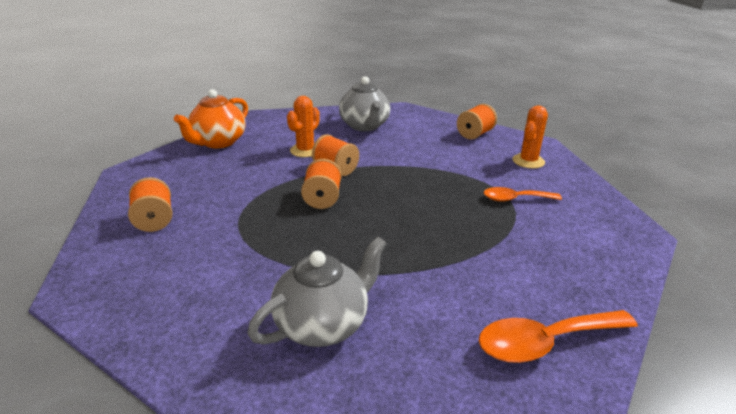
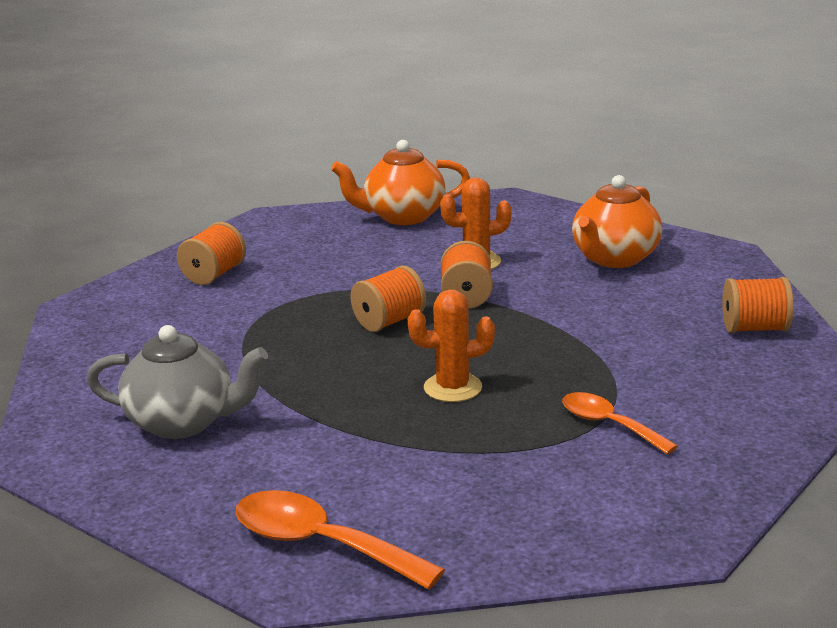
camera: 50 degrees right, 5 degrees down
grey teapot [339,76,390,131] -> orange teapot [572,175,662,268]
orange cactus [512,105,548,168] -> orange cactus moved to [408,289,495,402]

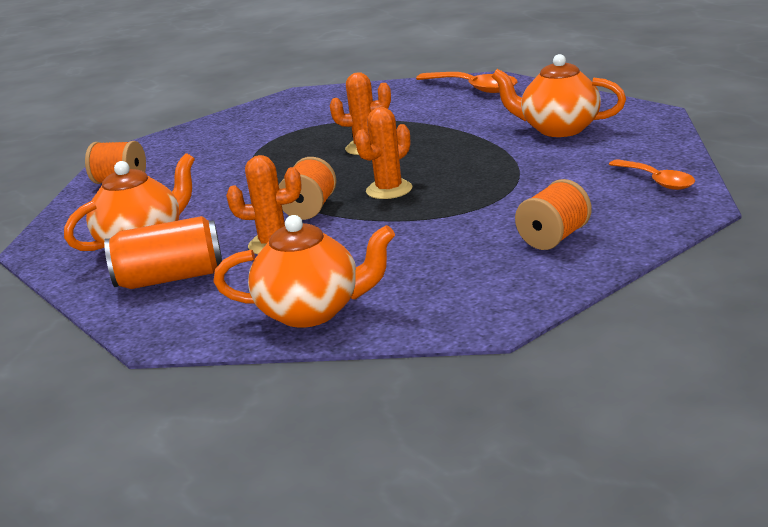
camera: 165 degrees left, 0 degrees up
grey teapot [87,325,268,439] -> orange teapot [492,54,626,137]
orange spool [351,265,426,332] -> orange cactus [355,107,412,199]
orange spoon [562,392,678,454] -> orange spoon moved to [609,159,695,190]
none -> orange can [104,216,222,289]

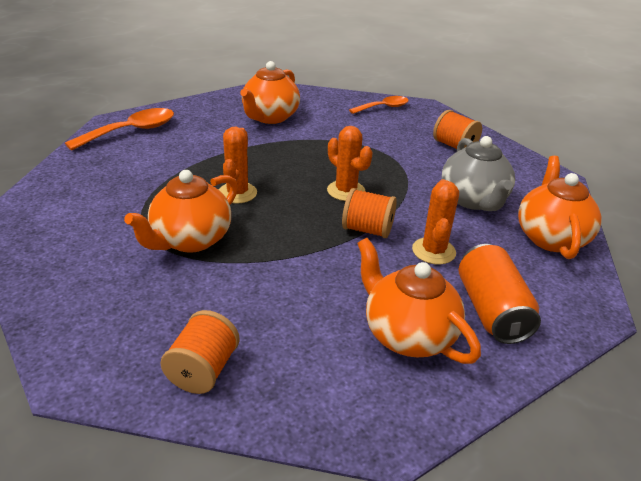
camera: 90 degrees left, 10 degrees up
none -> orange teapot [124,170,238,253]
none -> grey teapot [442,136,515,211]

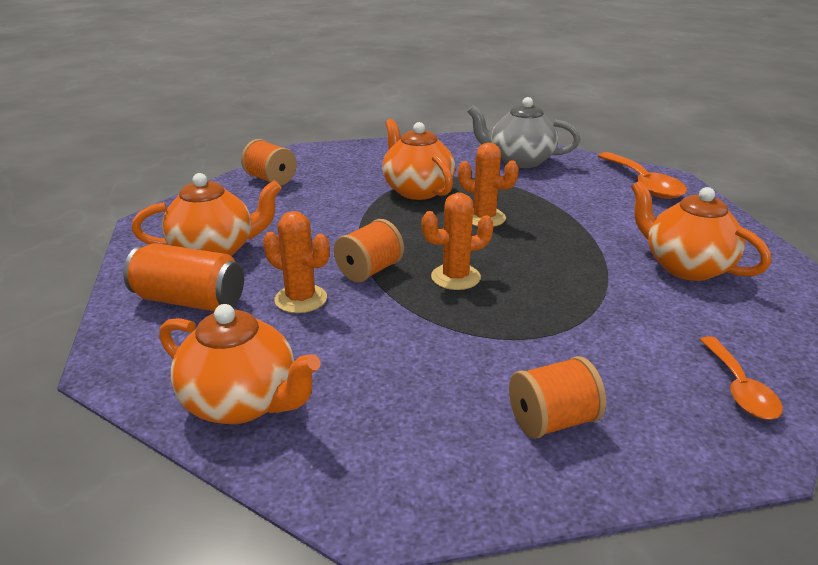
camera: 115 degrees right, 5 degrees down
grey teapot [442,136,515,211] -> grey teapot moved to [467,97,580,168]

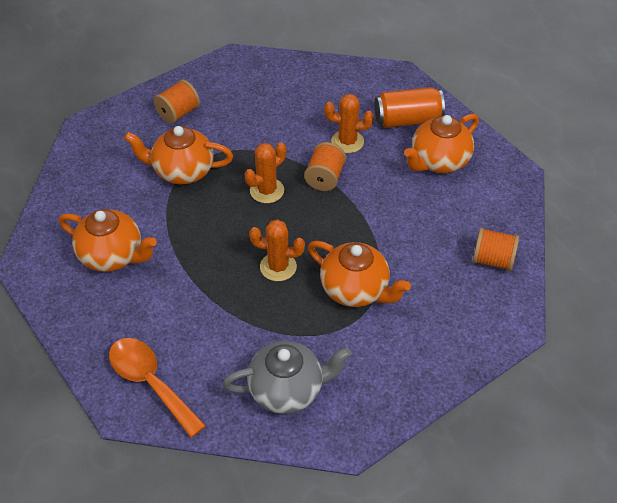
camera: 155 degrees right, 20 degrees up
orange teapot [159,304,321,424] -> orange teapot moved to [124,126,233,184]
orange spoon [699,336,783,420] -> none

